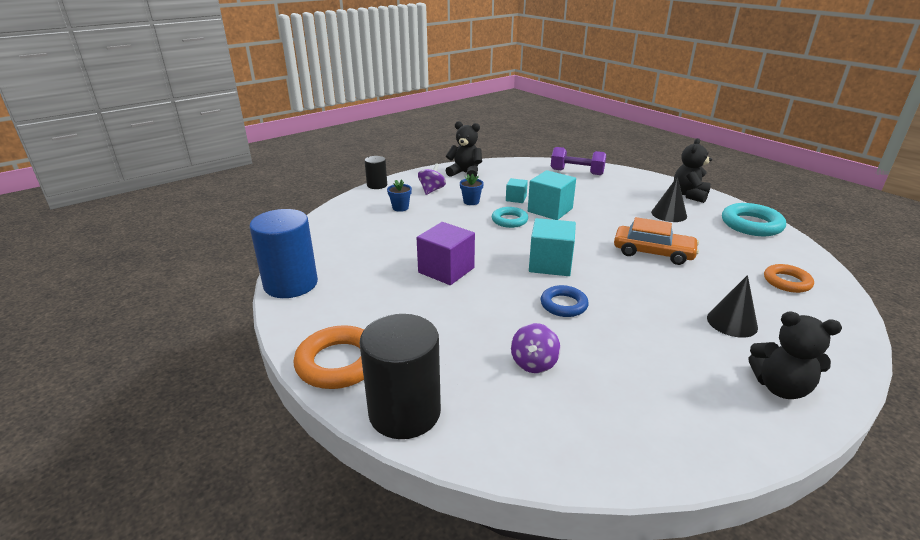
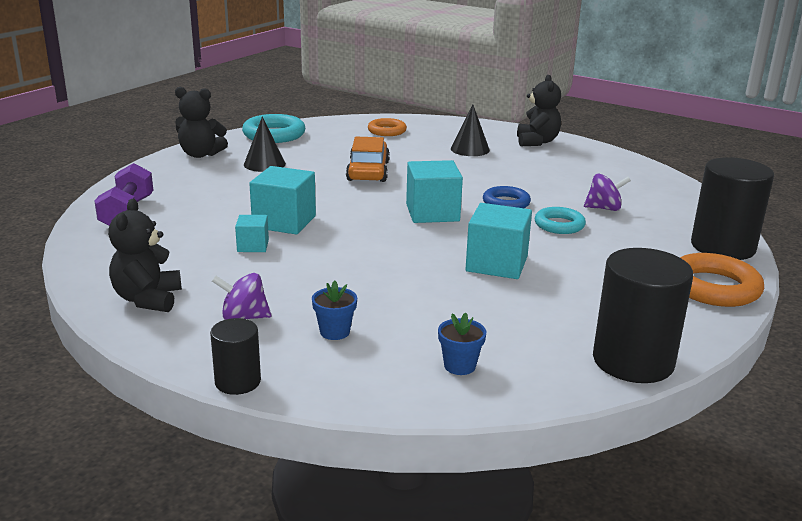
camera: 110 degrees left, 5 degrees down
blue cylinder [250,209,318,298] -> black cylinder [593,248,693,383]
purple cube [417,222,475,285] -> turquoise cube [466,203,532,279]
blue flower pot [460,174,484,205] -> blue flower pot moved to [438,312,486,375]
turquoise ring [492,207,528,228] -> turquoise ring moved to [535,207,586,234]

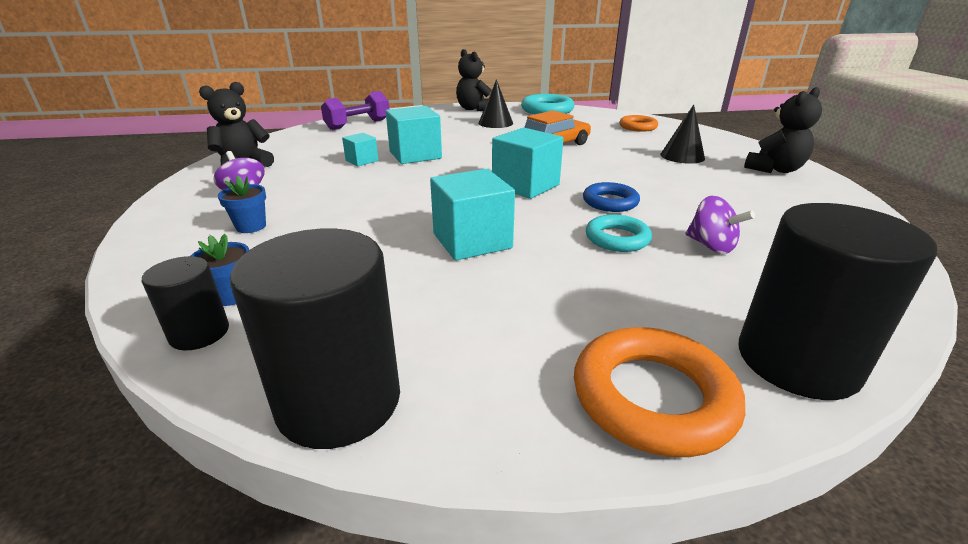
camera: 50 degrees right, 5 degrees up
black cylinder [210,318,261,395] -> black cylinder moved to [142,256,229,351]

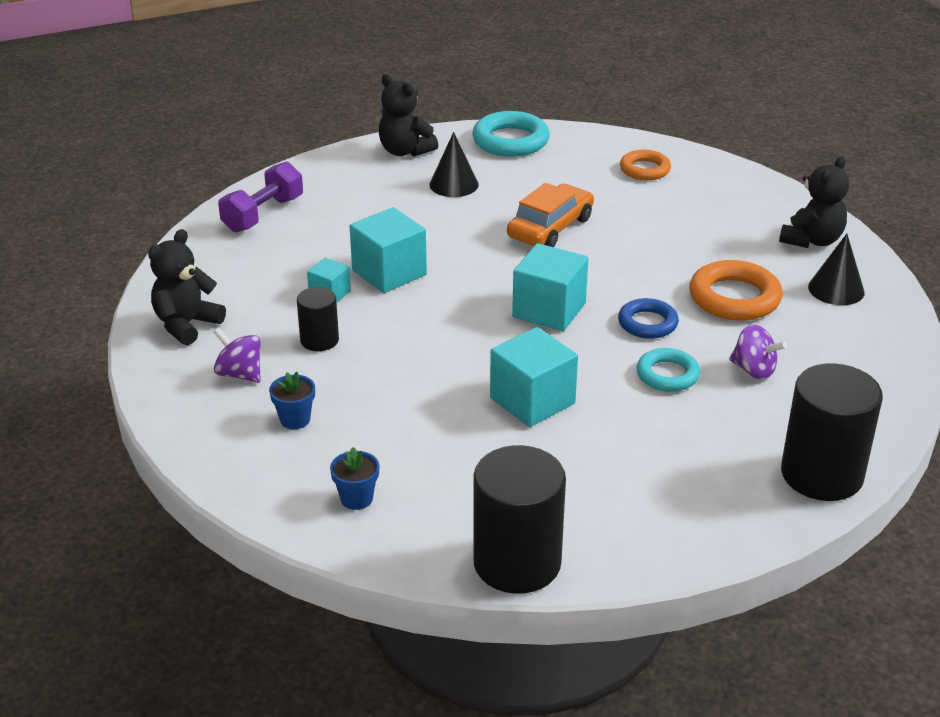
camera: 15 degrees left, 5 degrees up
black cylinder [142,256,229,351] -> black cylinder moved to [297,287,339,351]
orange ring [574,327,745,457] -> orange ring moved to [689,260,783,321]
black cone [660,104,705,164] -> black cone moved to [808,234,865,305]

